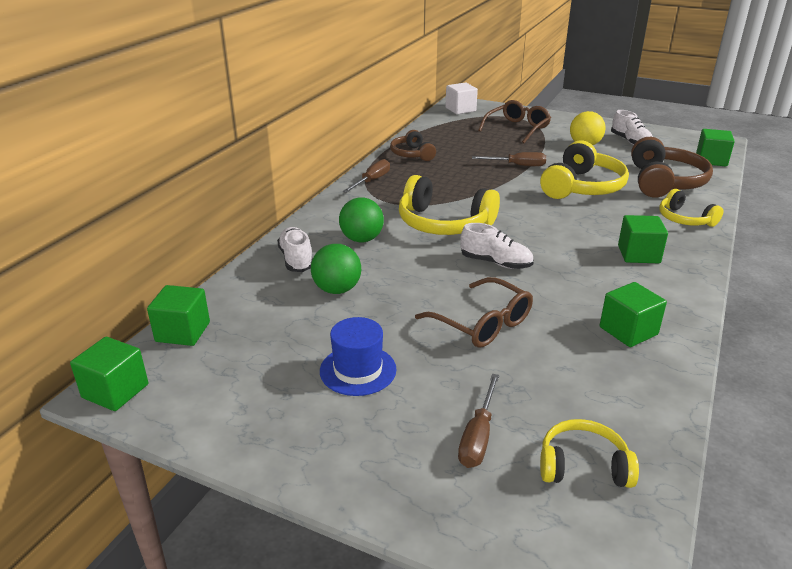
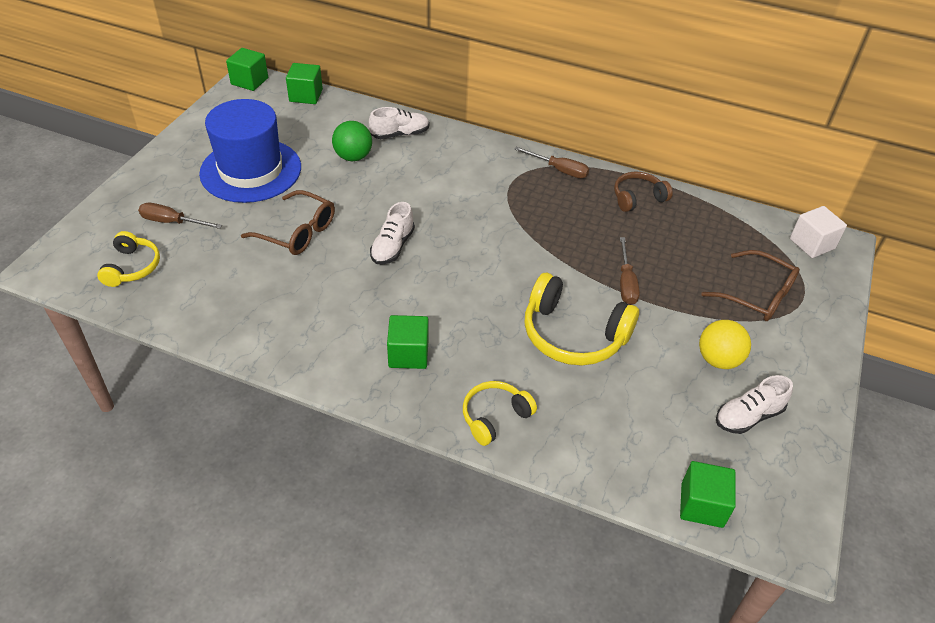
camera: 85 degrees right, 15 degrees up
blue hat [320,317,397,396] -> blue hat [199,99,301,203], size x1.88
green ball [339,198,384,242] -> none
yellow headphones [399,175,500,235] -> none
brown glasses [415,277,533,348] -> brown glasses turned 105 degrees counterclockwise [241,190,335,255]
green cube [600,282,667,347] -> none
brown headphones [631,137,713,198] -> none

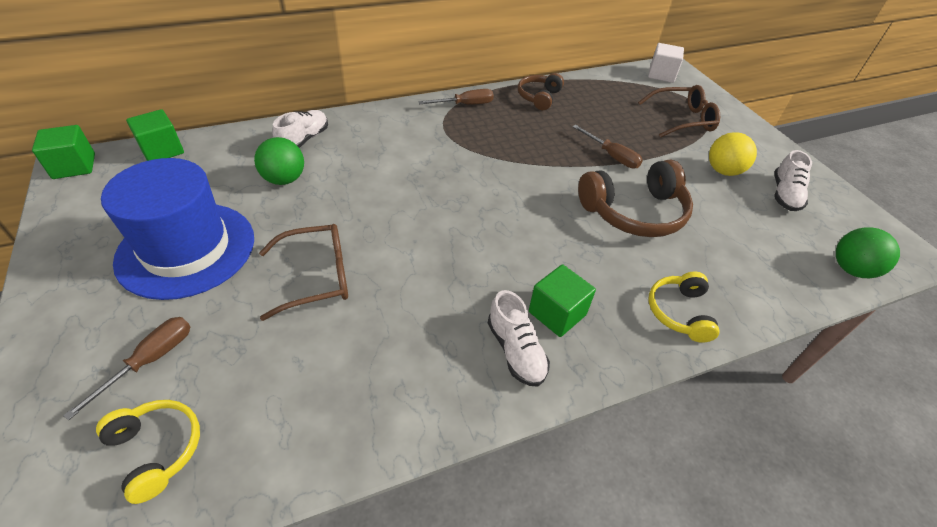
camera: 45 degrees left, 0 degrees up
brown screwdriver [138,203,222,229] -> brown screwdriver turned 150 degrees clockwise [63,317,190,420]
white shoe [370,202,415,264] -> white shoe moved to [488,290,550,387]
yellow headphones [525,273,639,366] -> brown headphones [578,160,693,237]
green cube [680,461,736,528] -> green ball [836,227,900,278]

